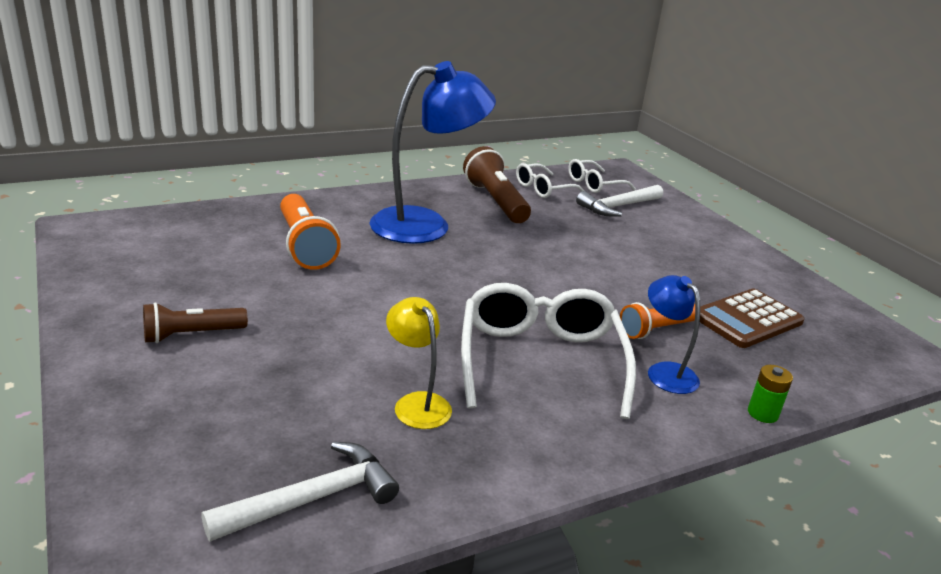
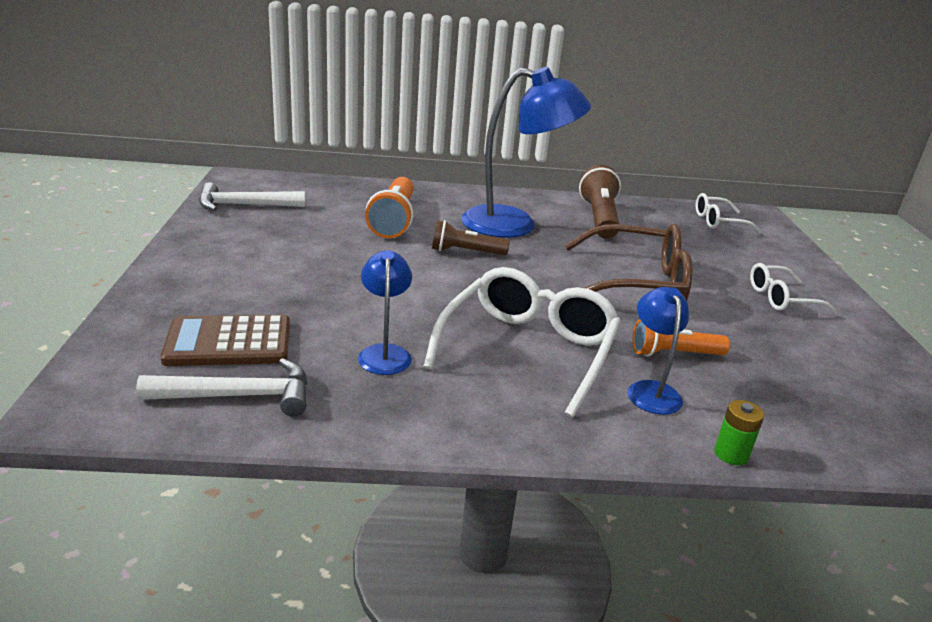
camera: 25 degrees right, 0 degrees up
brown flashlight [143,302,248,343] -> brown flashlight moved to [432,220,510,255]
yellow lamp [386,297,452,429] -> blue lamp [358,250,412,375]
white glasses [516,163,584,198] -> white glasses moved to [750,263,838,315]
white hammer [576,185,663,216] -> white hammer moved to [199,182,305,211]
brown calculator [700,289,804,348] -> brown calculator moved to [160,315,290,366]
none -> brown glasses [564,224,692,301]

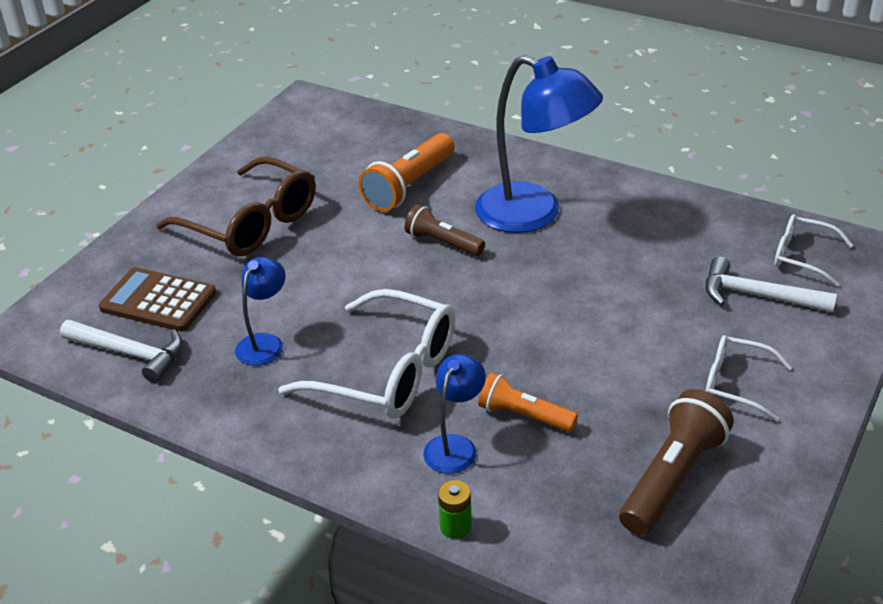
camera: 35 degrees right, 10 degrees up
white hammer [199,182,305,211] -> white hammer moved to [706,257,837,313]
white glasses [423,267,621,417] -> white glasses turned 60 degrees clockwise [278,289,456,419]
brown glasses [564,224,692,301] -> brown glasses moved to [156,156,316,257]
brown flashlight [579,165,621,239] -> brown flashlight moved to [619,389,734,535]

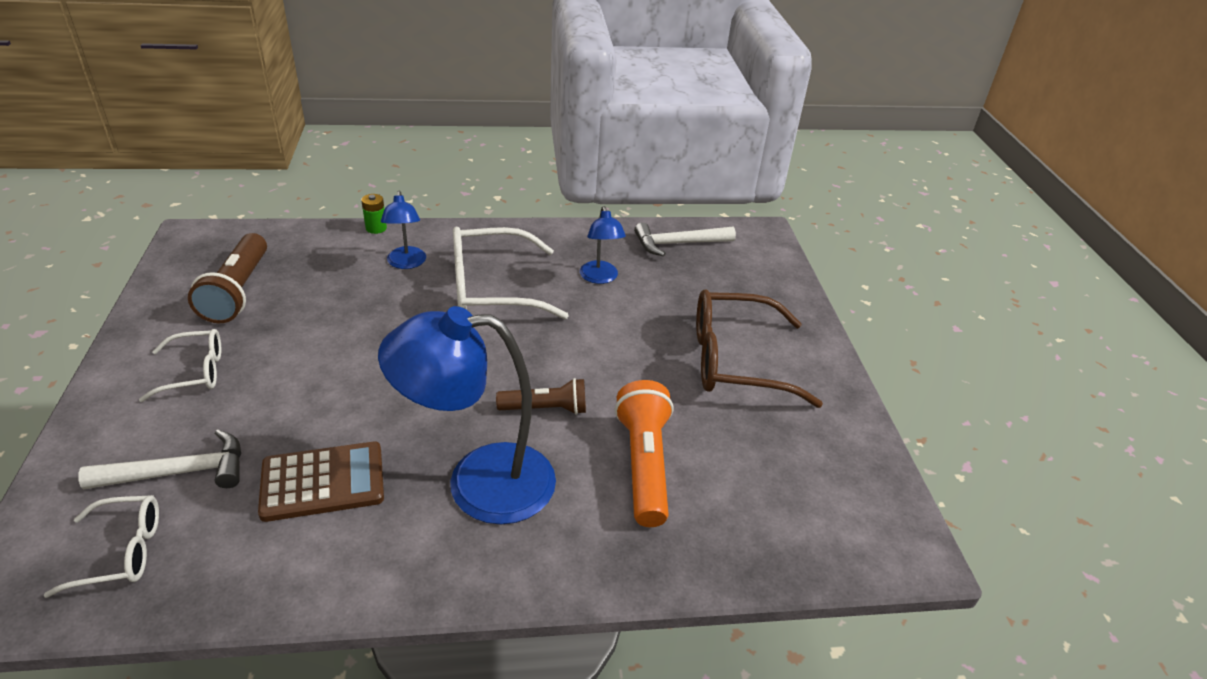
camera: 140 degrees right, 0 degrees up
brown calculator [99,267,216,332] -> brown calculator moved to [258,442,384,522]
orange flashlight [478,372,578,432] -> none

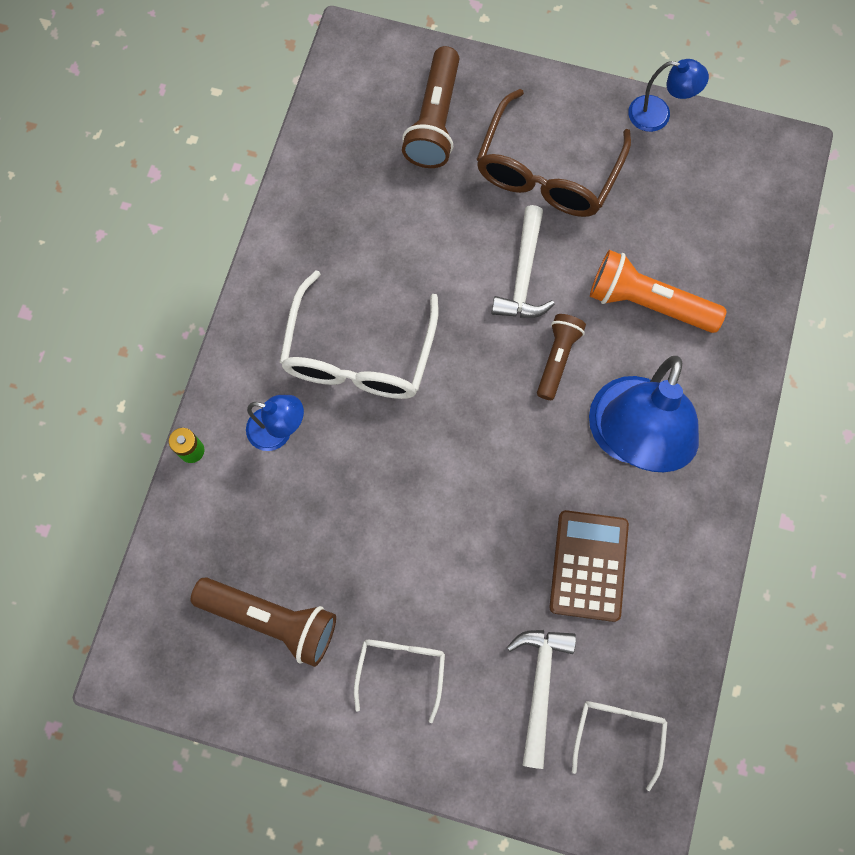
camera: 65 degrees left, 35 degrees up
blue lamp [580,206,626,284] -> blue lamp moved to [628,59,709,132]
white hammer [634,222,736,256] -> white hammer moved to [491,205,555,318]
none -> brown flashlight [402,46,459,168]

